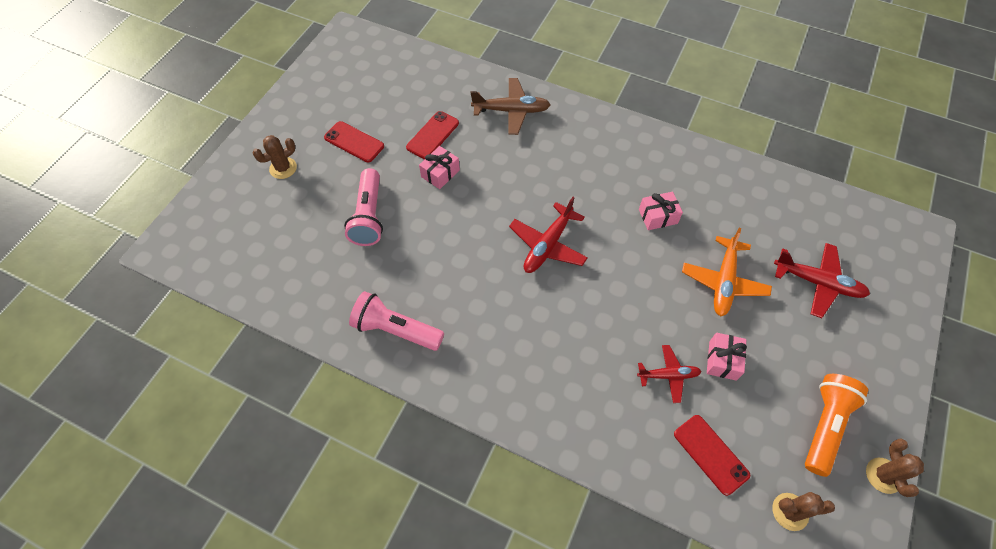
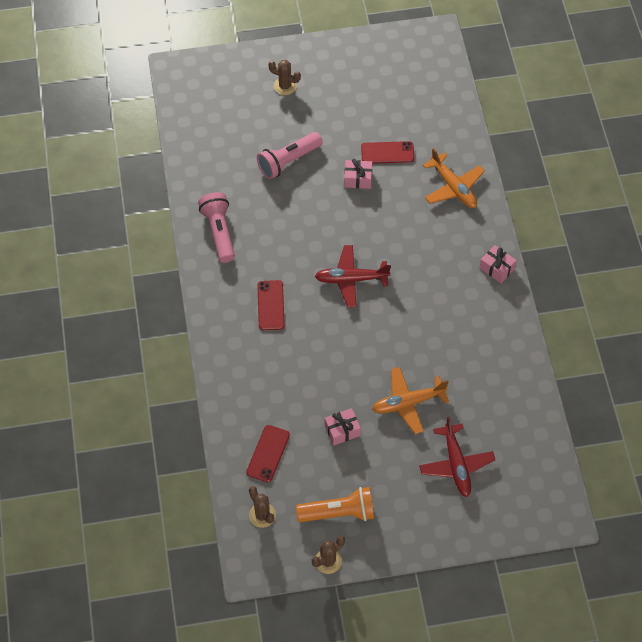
camera: 55 degrees right, 0 degrees up
red phone [324,121,384,162] -> red phone moved to [257,280,285,330]
brown plane [470,78,551,135] -> orange plane [423,148,485,208]
red plane [637,345,702,403] -> none
pink gift [639,192,683,230] -> pink gift moved to [479,245,517,283]

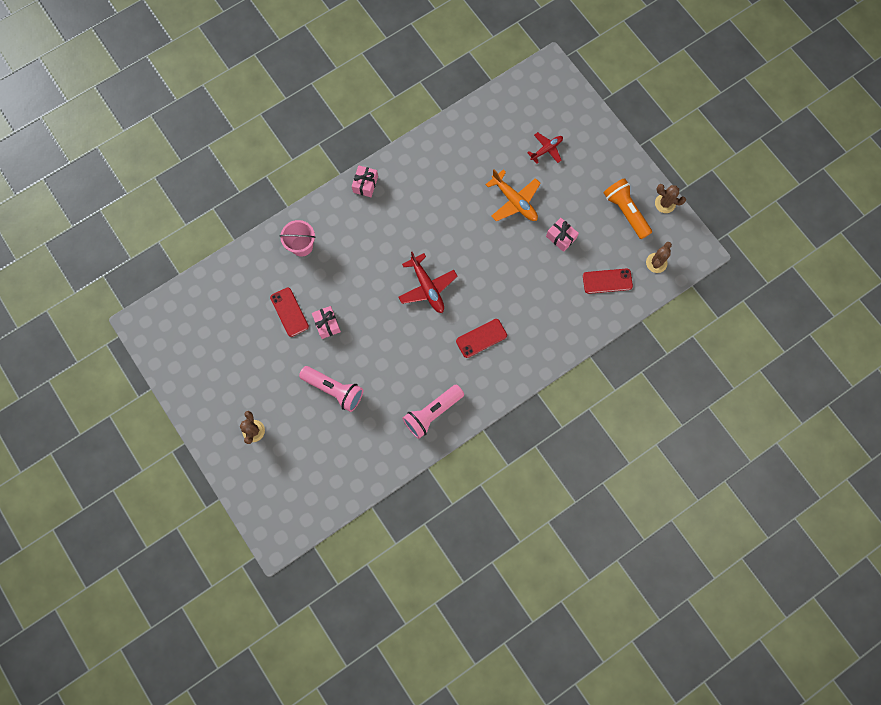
camera: 115 degrees left, 15 degrees up
red plane [419,417,495,497] -> red plane [527,132,563,164], size x0.64
orange plane [423,148,485,208] -> pink bucket [280,220,316,257]

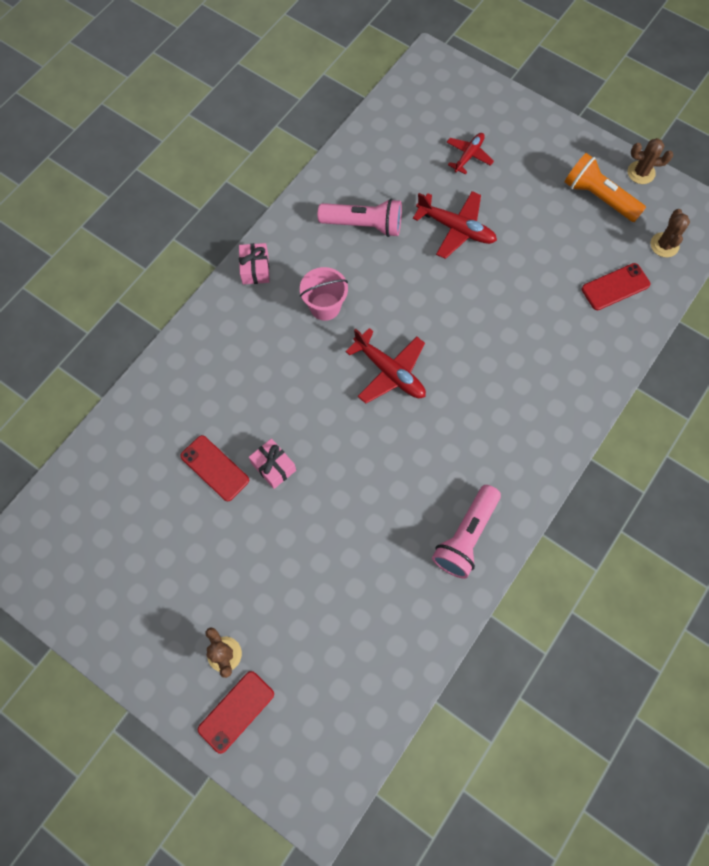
camera: 20 degrees left, 5 degrees down
pink bucket [280,220,316,257] -> pink bucket moved to [300,267,348,321]
pink flashlight [299,366,363,412] -> pink flashlight moved to [318,199,402,237]
red phone [456,319,507,358] -> red phone moved to [198,671,274,754]
orange plane [485,169,541,221] -> red plane [413,191,497,259]
pink gift [546,218,579,252] -> none

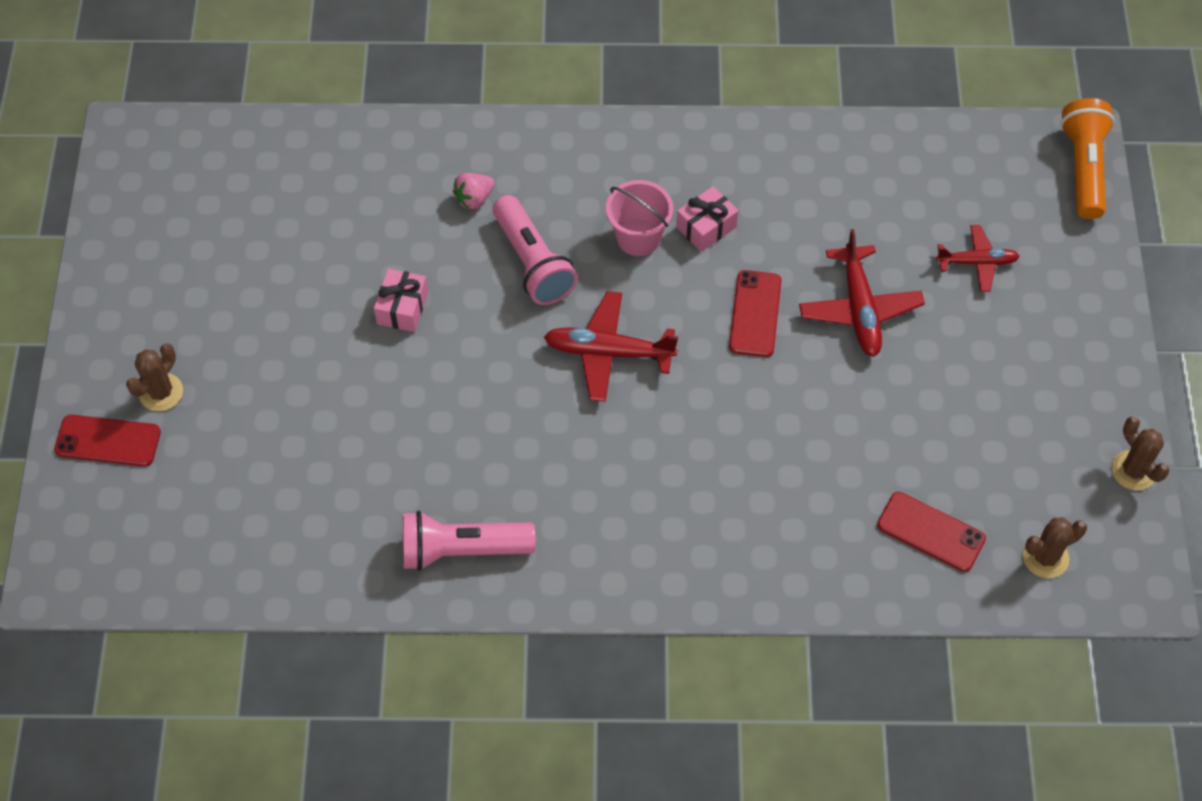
camera: 55 degrees right, 10 degrees down
red phone [180,435,249,501] -> red phone moved to [729,270,782,357]
pink gift [239,243,270,284] -> pink gift moved to [676,186,738,252]
pink flashlight [318,199,402,237] -> pink flashlight moved to [493,195,578,305]
red plane [346,328,426,404] -> red plane turned 90 degrees clockwise [544,291,678,402]
orange flashlight [564,153,646,222] -> orange flashlight moved to [1060,98,1115,219]
none -> pink strawberry [453,173,494,209]

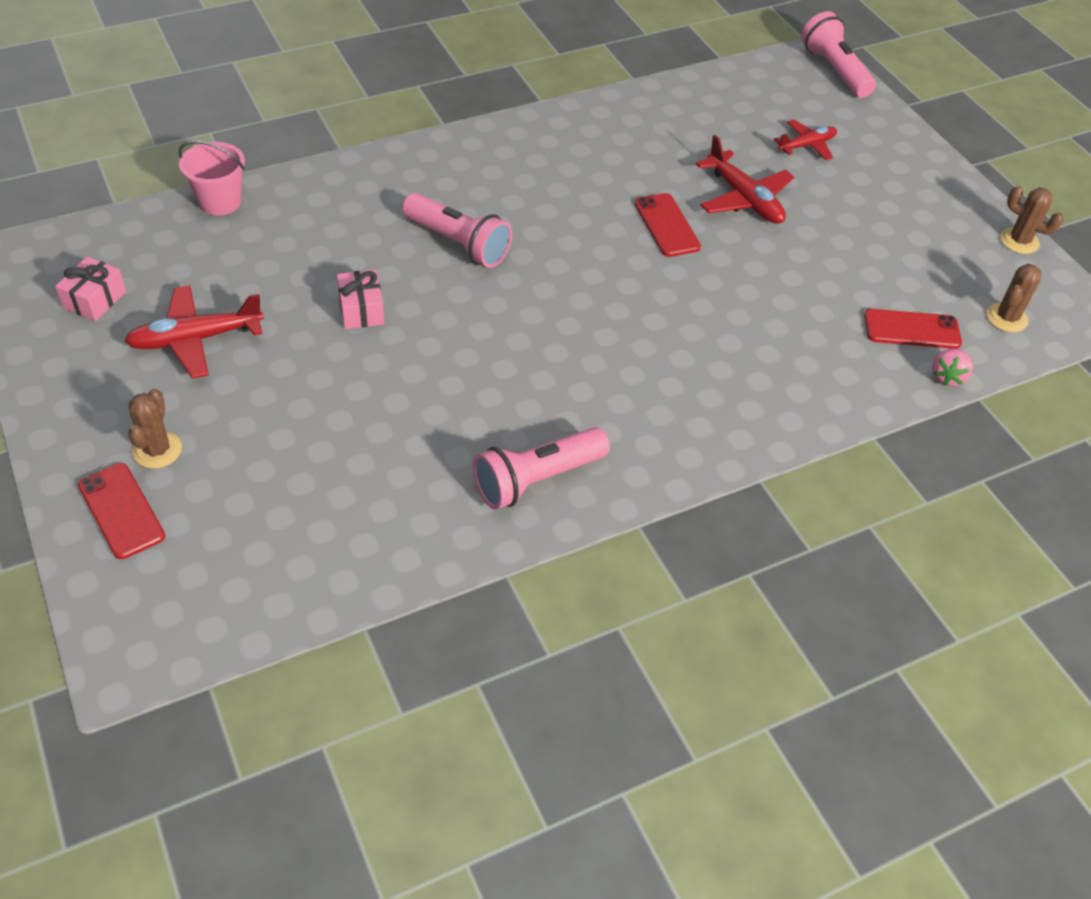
camera: 30 degrees left, 10 degrees down
red phone [54,415,161,467] -> red phone turned 75 degrees clockwise [78,463,165,559]
pink strawberry [453,173,494,209] -> pink strawberry moved to [932,348,973,386]
red plane [544,291,678,402] -> red plane moved to [125,285,264,378]
pink bucket [606,180,673,256] -> pink bucket moved to [179,141,245,216]
pink gift [676,186,738,252] -> pink gift moved to [55,257,126,321]
orange flashlight [1060,98,1115,219] -> pink flashlight [801,11,876,98]

